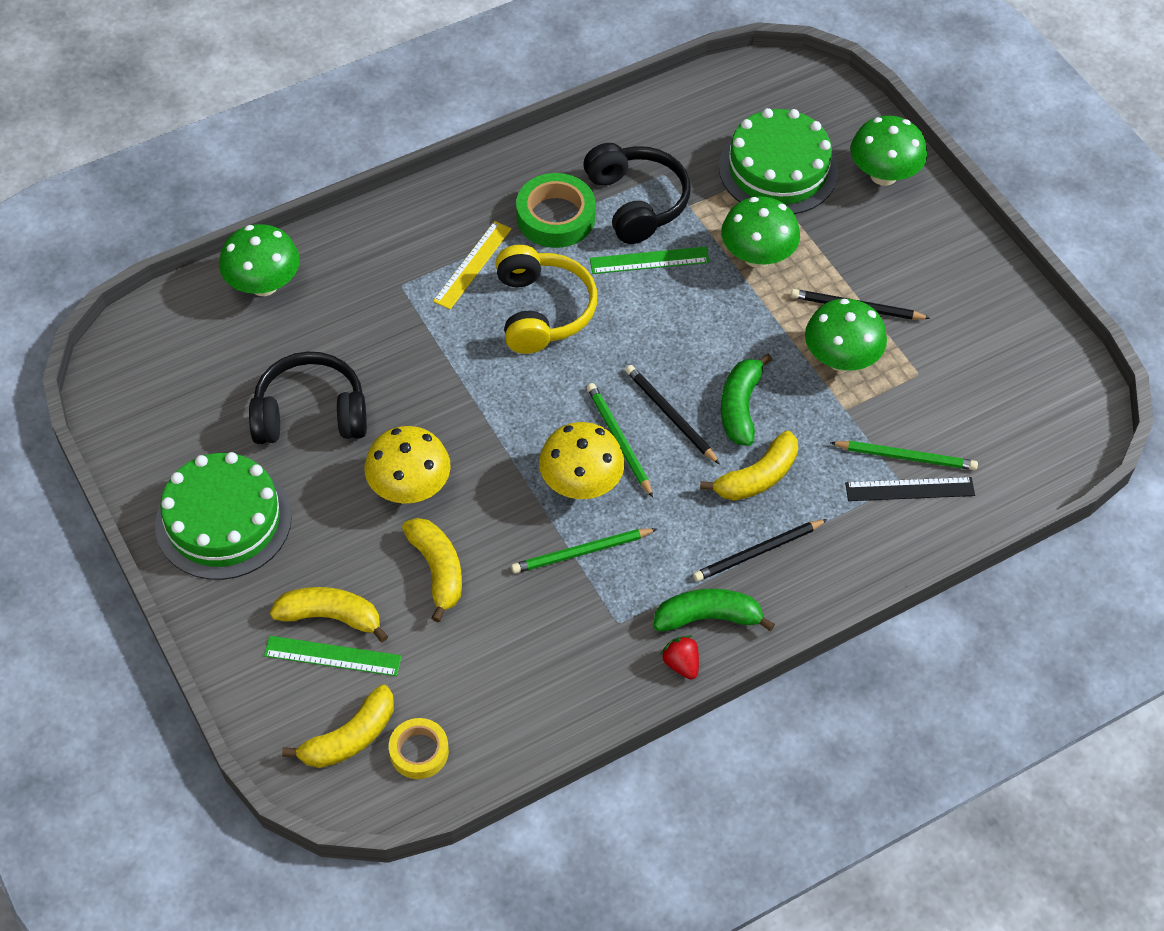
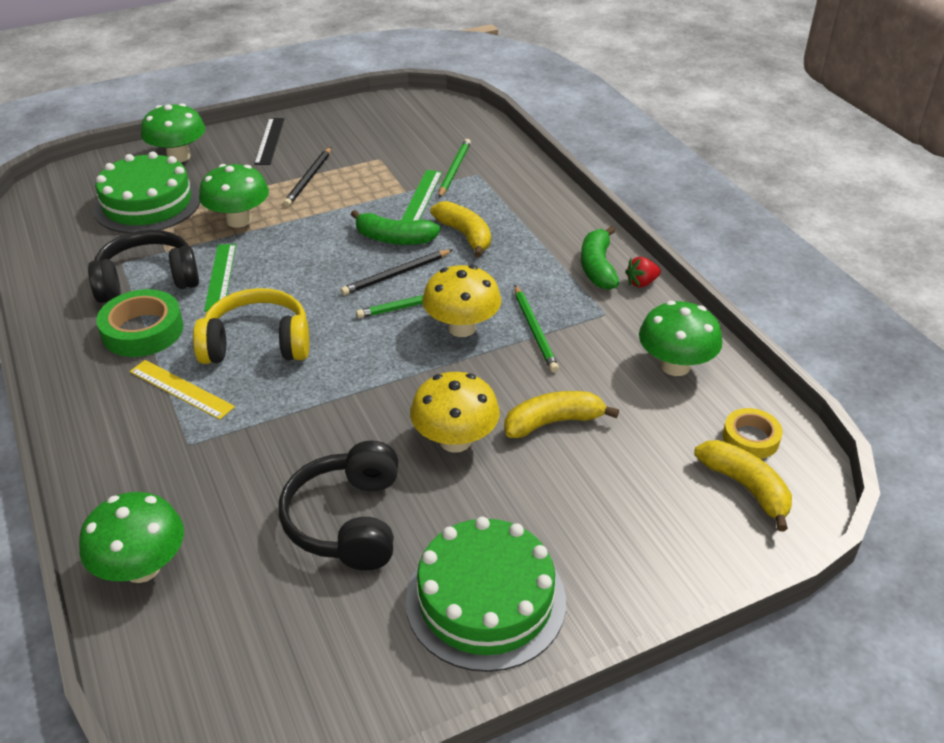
camera: 85 degrees left, 15 degrees down
green ruler [264,636,402,676] -> green ruler moved to [401,170,442,221]
yellow banana [270,587,388,642] -> none
black pencil [693,519,828,582] -> none
green mushroom [805,299,887,372] -> green mushroom moved to [639,301,723,376]
black ruler [845,477,975,501] -> black ruler moved to [254,118,284,165]

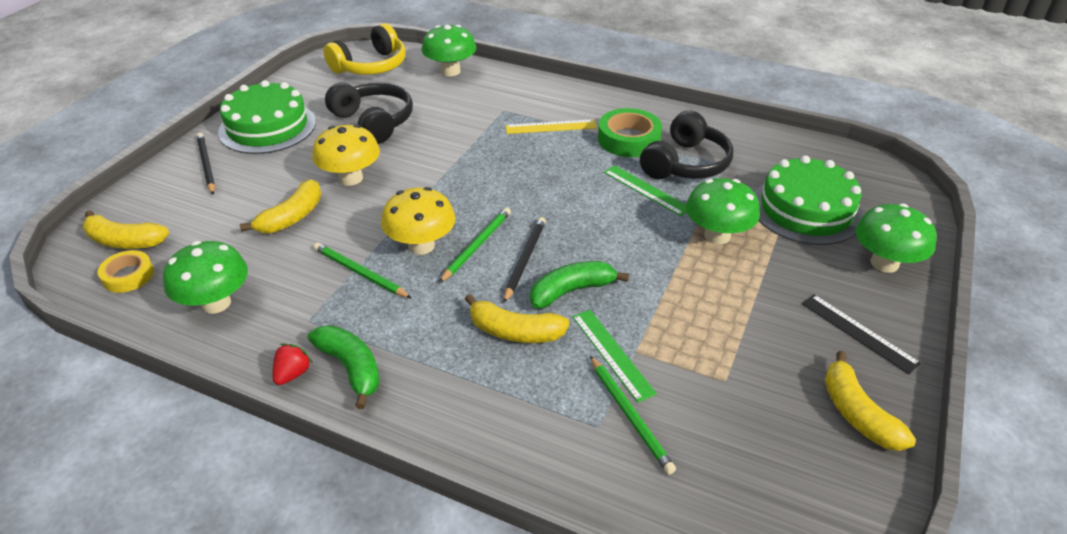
camera: 140 degrees right, 0 degrees up
yellow headphones [193,288,309,364] -> yellow headphones moved to [323,23,406,75]
black pencil [283,147,331,207] -> black pencil moved to [196,133,215,194]
none -> yellow banana [825,351,916,451]

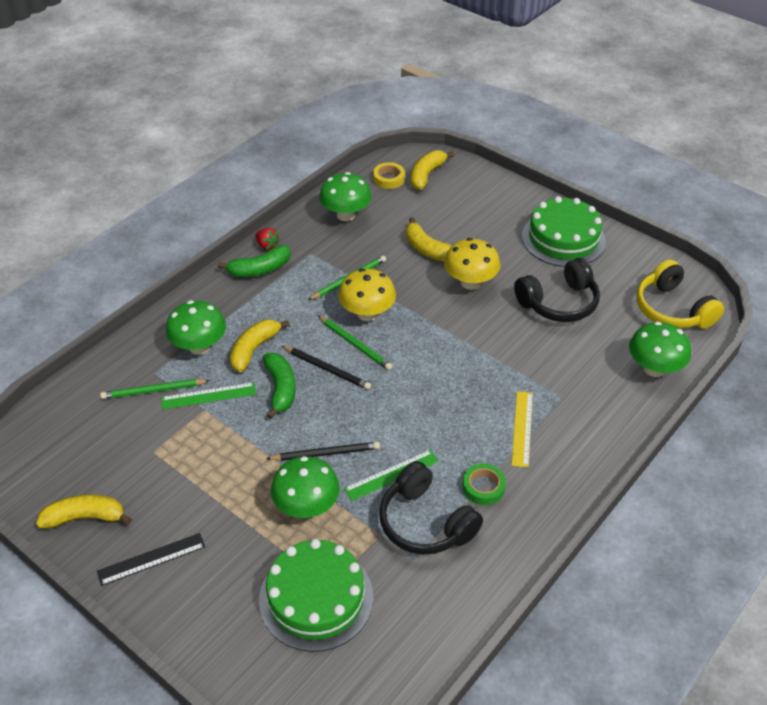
camera: 105 degrees right, 5 degrees up
black pencil [196,133,215,194] -> black pencil moved to [266,442,380,461]
green tape [598,108,662,157] -> green tape [462,463,506,505], size x0.62
green mushroom [855,203,937,273] -> green mushroom moved to [166,300,226,355]

